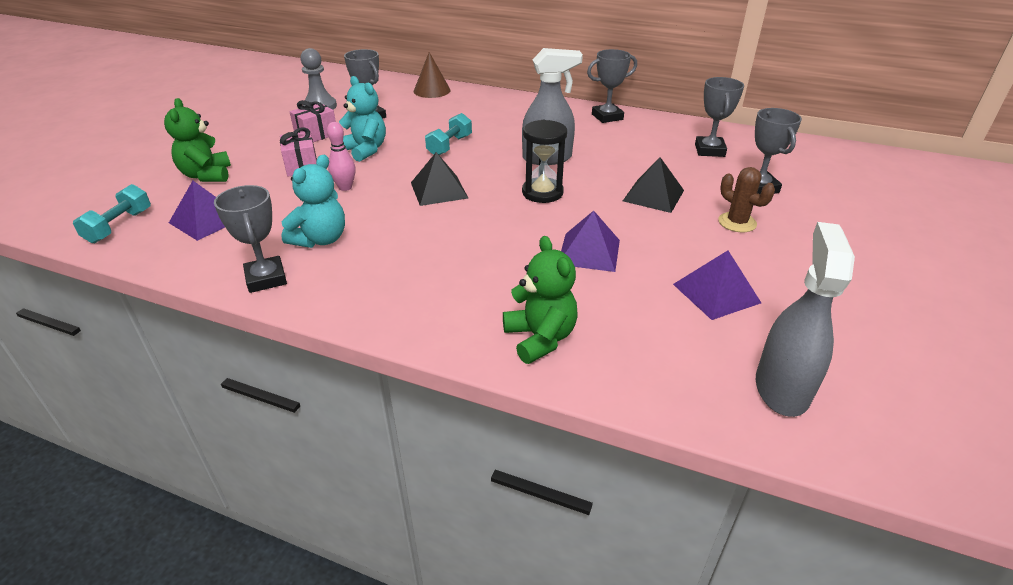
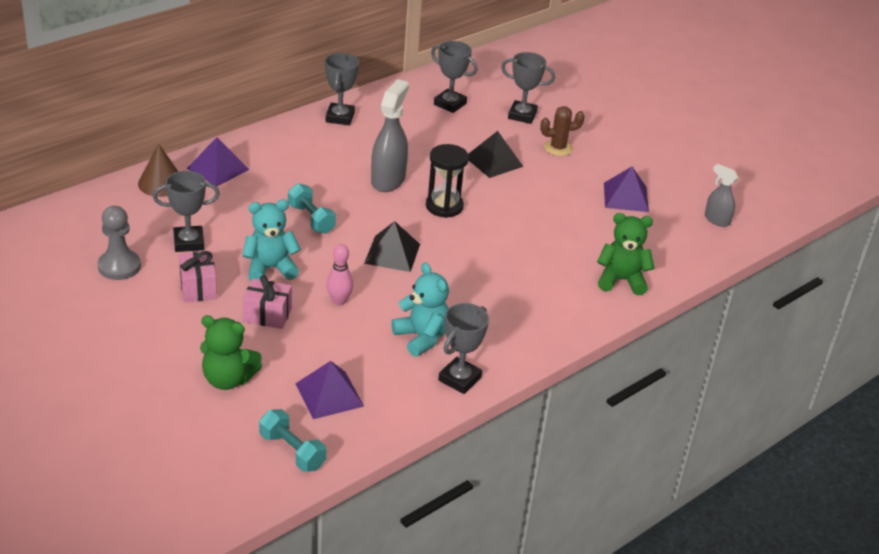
camera: 65 degrees left, 0 degrees up
grey trophy [214,185,287,293] -> grey trophy turned 60 degrees counterclockwise [438,303,489,394]
purple pyramid [561,211,620,272] -> purple pyramid moved to [187,137,249,187]
grey spray bottle [756,222,855,417] -> grey spray bottle [705,164,738,227], size x0.58

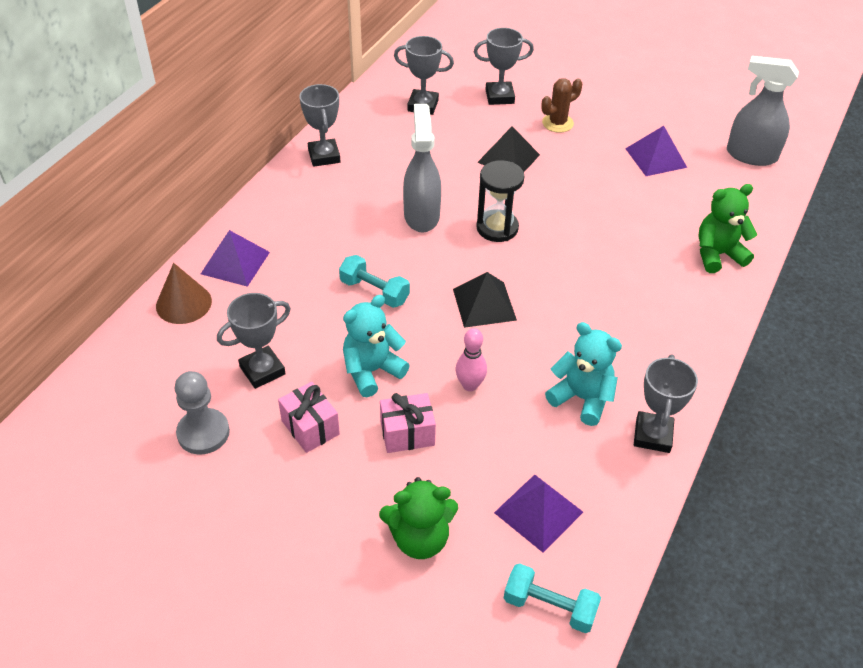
camera: 20 degrees left, 10 degrees up
grey spray bottle [705,164,738,227] -> grey spray bottle [727,56,799,166], size x1.73

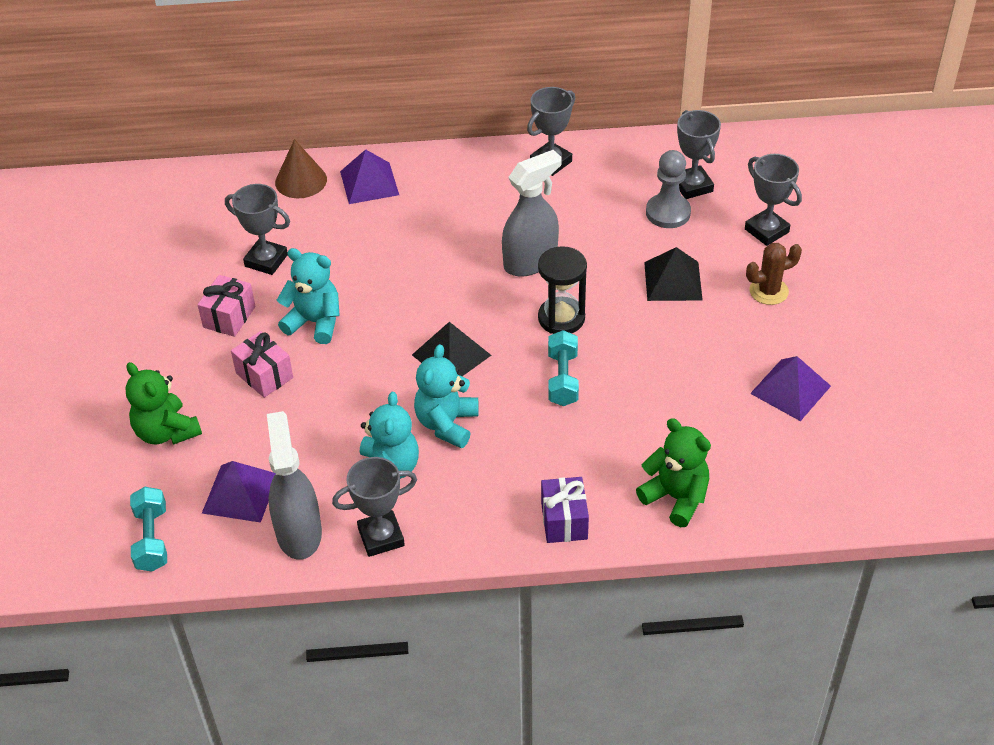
camera: 60 degrees right, 0 degrees up
grey pawn [174,371,230,455] -> grey pawn moved to [646,150,691,228]
turquoise dumbbell [339,255,410,308] -> turquoise dumbbell moved to [548,330,579,406]
pink bowling pin [456,328,487,391] -> none
brown cactus [541,78,582,133] -> brown cactus turned 45 degrees counterclockwise [746,243,802,305]
grey spray bottle [727,56,799,166] -> grey spray bottle moved to [267,411,322,560]
none -> turquoise teddy bear [414,344,479,448]
none -> purple gift [541,477,589,543]

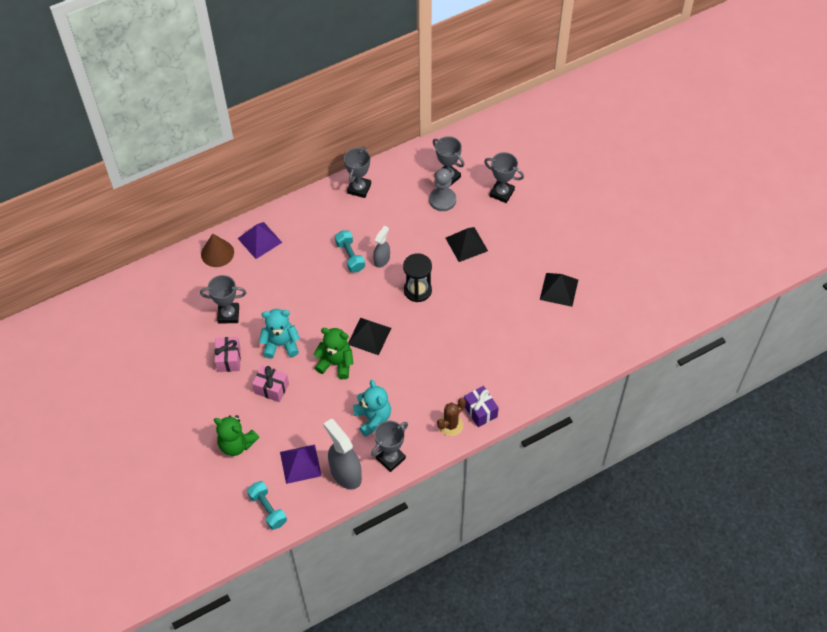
camera: 25 degrees left, 10 degrees up
turquoise teddy bear [414,344,479,448] -> none
grey spray bottle [502,150,562,277] -> grey spray bottle [373,226,390,268], size x0.58
turquoise dumbbell [548,330,579,406] -> turquoise dumbbell moved to [335,231,365,272]
green teddy bear [636,418,711,527] -> green teddy bear moved to [313,328,353,379]
brown cactus [746,243,802,305] -> brown cactus moved to [437,398,466,436]
purple pyramid [750,356,831,421] -> black pyramid [540,273,578,307]

